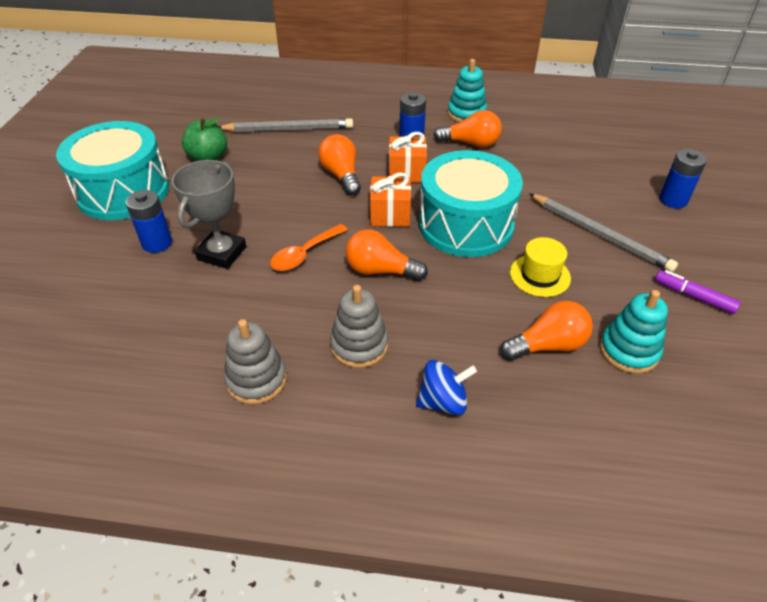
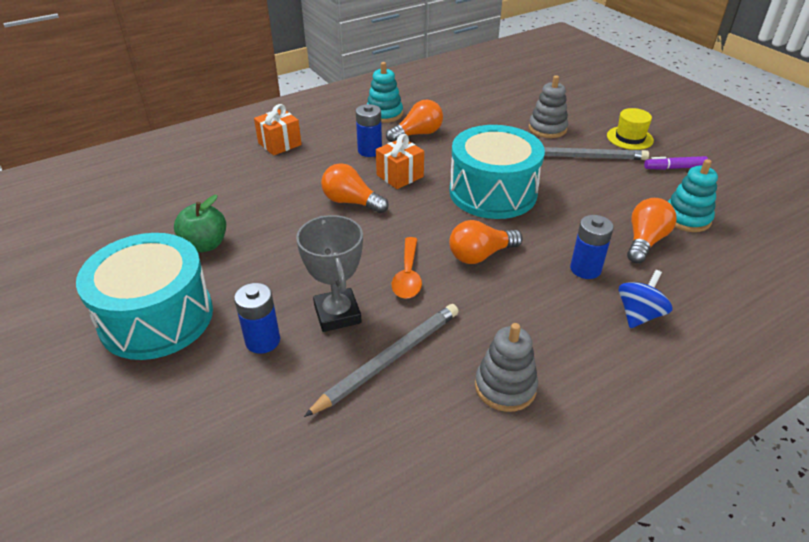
camera: 40 degrees left, 5 degrees down
grey pencil [219,118,353,132] -> grey pencil moved to [304,304,459,417]
grey stacking toy [330,285,388,368] -> grey stacking toy moved to [529,75,568,138]
orange gift [370,173,411,227] -> orange gift moved to [254,104,302,156]
yellow hat [510,237,571,297] -> yellow hat moved to [607,108,654,150]
blue battery [659,149,707,208] -> blue battery moved to [570,215,614,279]

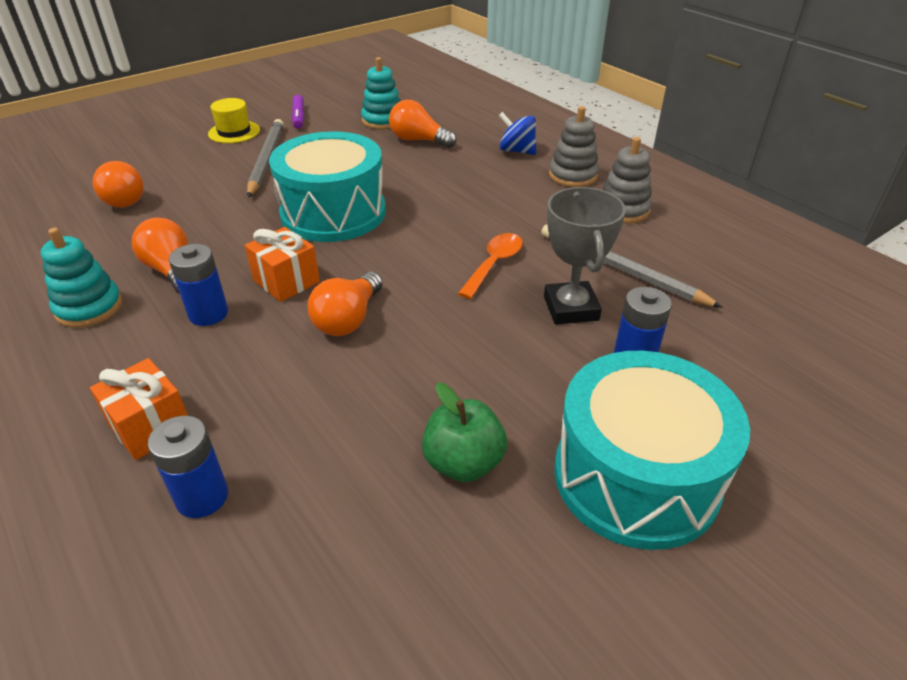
camera: 95 degrees left, 0 degrees up
grey trophy [296,215,363,332] -> grey trophy turned 75 degrees counterclockwise [544,187,626,325]
orange spoon [392,237,422,299] -> orange spoon turned 60 degrees counterclockwise [458,233,523,299]
orange light bulb [449,220,522,264] -> orange light bulb moved to [93,161,143,208]
grey stacking toy [529,75,568,138] -> grey stacking toy moved to [549,106,599,187]
blue battery [570,215,614,279] -> blue battery moved to [148,416,228,518]

